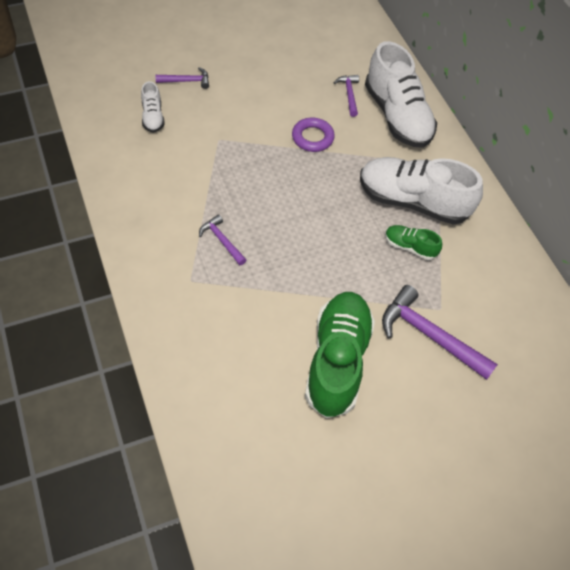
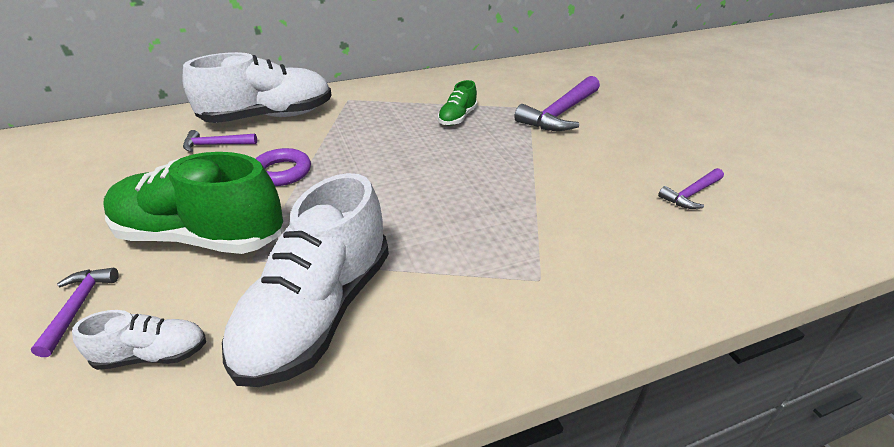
camera: 85 degrees left, 20 degrees down
purple hammer [199,214,246,265] -> purple hammer moved to [658,168,724,209]
green shoe [305,292,375,418] -> green shoe moved to [104,152,283,254]
white shoe [360,157,483,225] -> white shoe moved to [222,173,389,387]

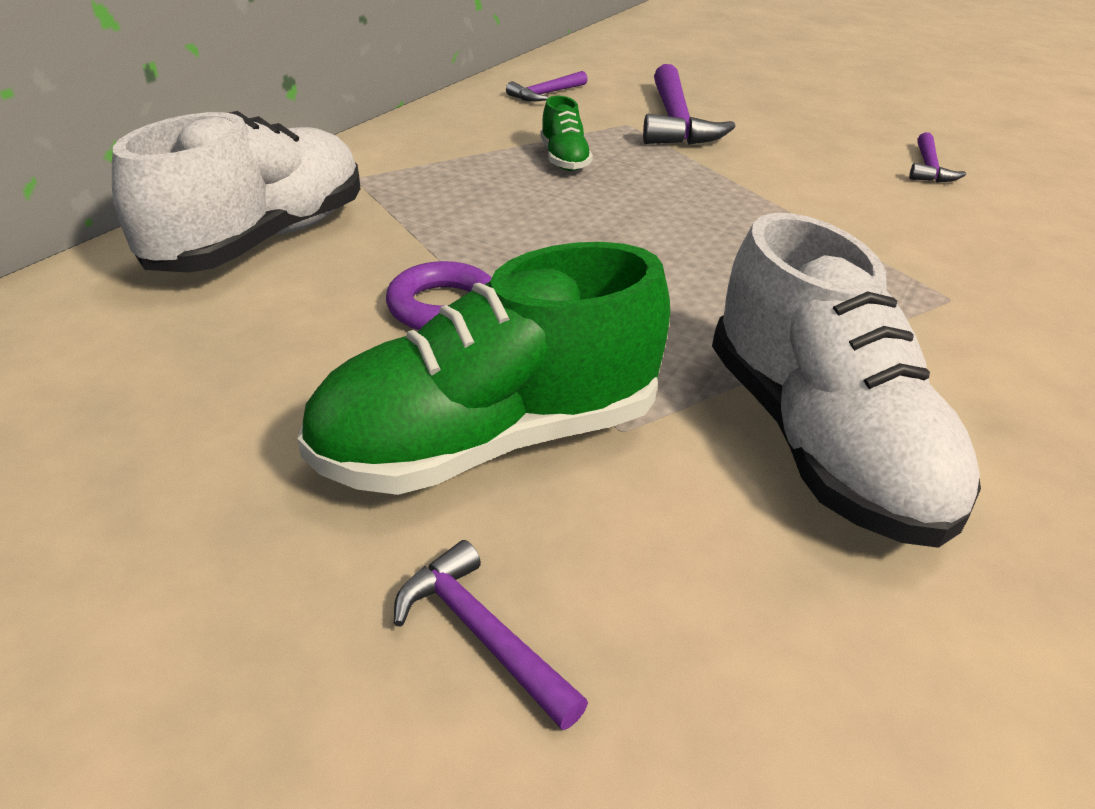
camera: 40 degrees left, 0 degrees up
white shoe [72,310,206,370] -> none
purple hammer [183,130,257,152] -> purple hammer moved to [506,71,588,102]

